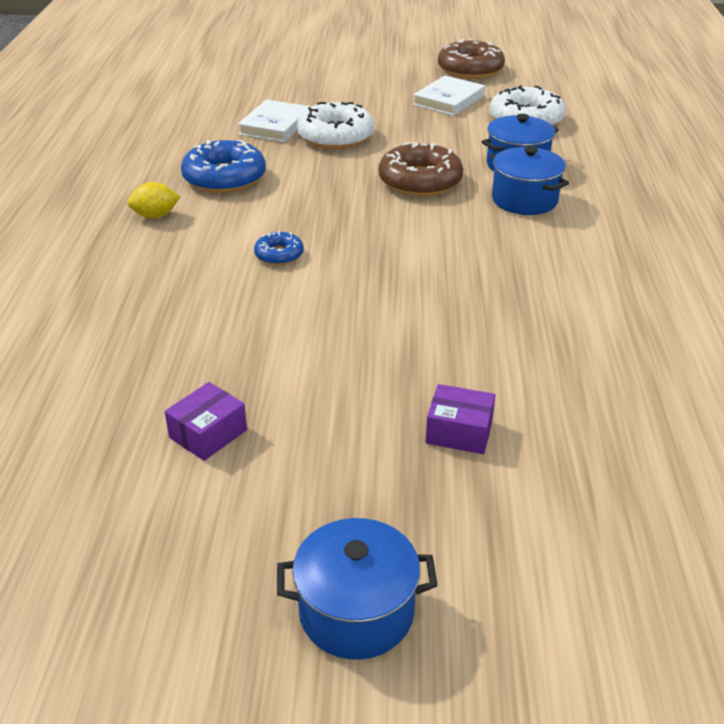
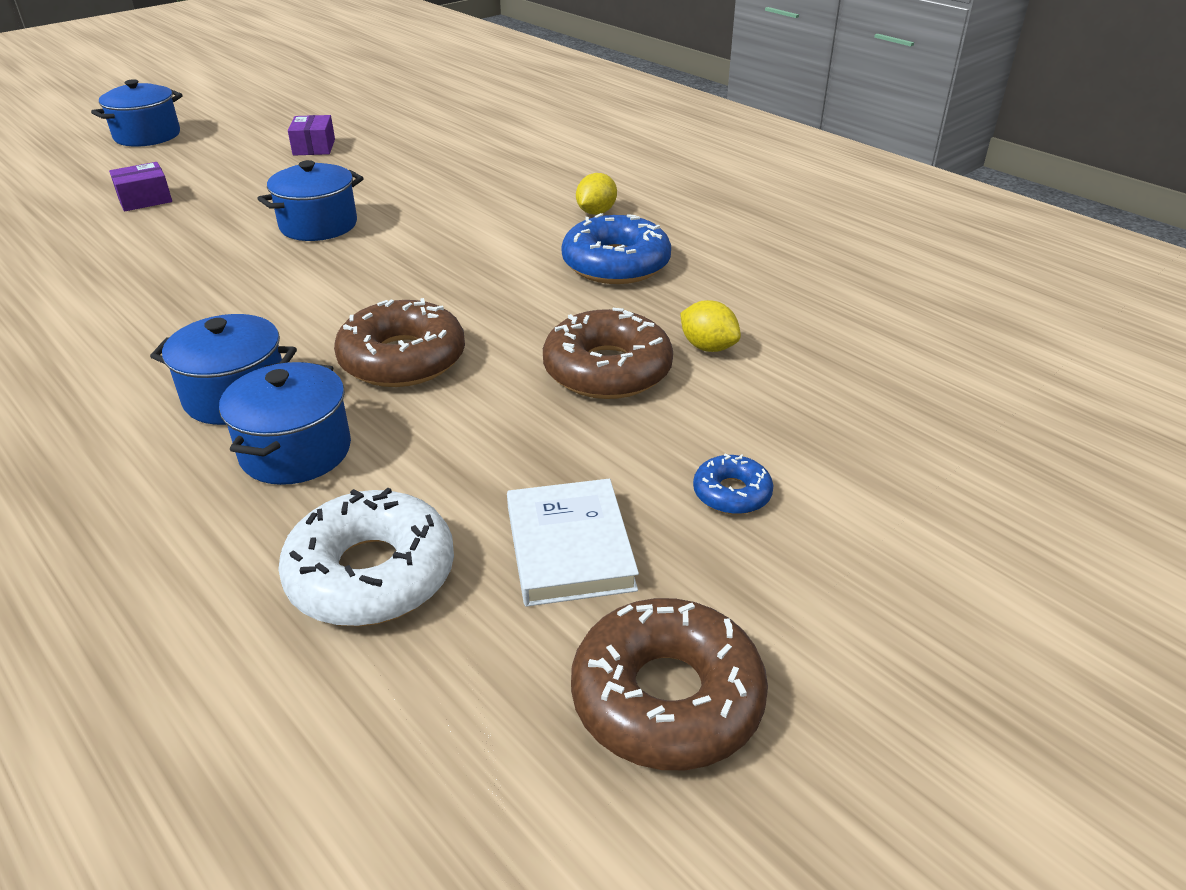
camera: 135 degrees right, 0 degrees up
white book [238,99,311,142] -> yellow lemon [680,300,741,352]
blue donut [254,231,304,265] -> blue donut moved to [693,453,773,515]
white donut [297,102,374,149] -> brown donut [543,308,673,399]
none -> blue pot [257,160,363,241]

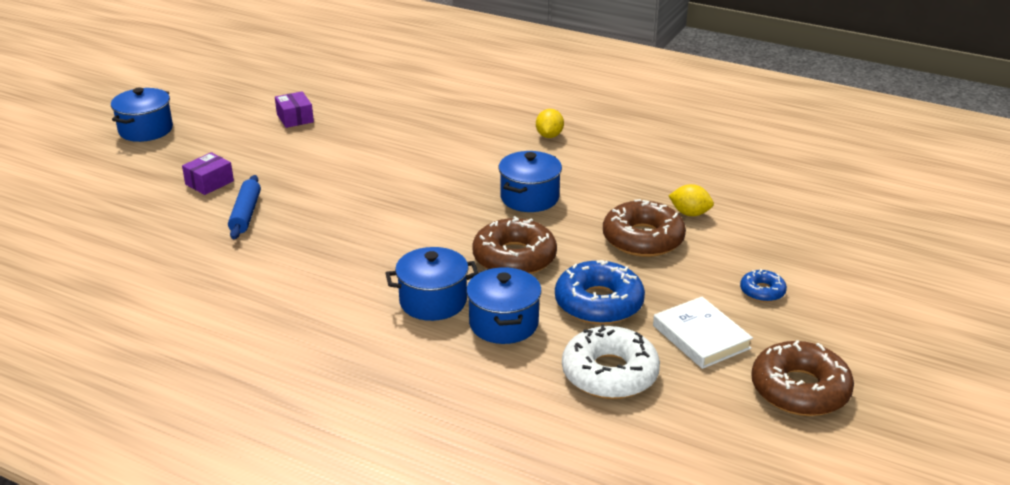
camera: 20 degrees left, 5 degrees down
blue pot [257,160,363,241] -> blue pot moved to [499,151,562,212]
blue donut [562,213,671,284] -> blue donut moved to [555,260,645,325]
none -> blue rolling pin [228,175,261,239]

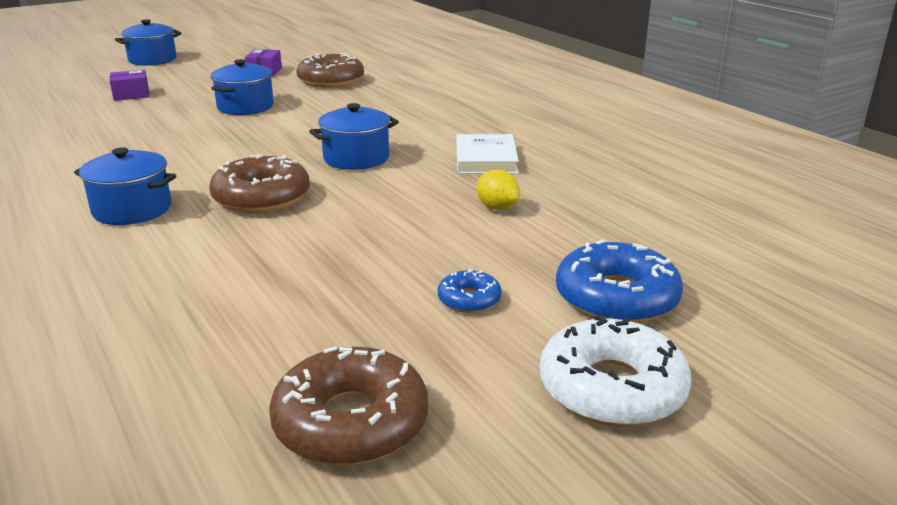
camera: 30 degrees right, 5 degrees down
blue rolling pin [228,175,261,239] -> none
blue pot [466,267,542,344] -> blue pot moved to [210,59,274,115]
yellow lemon [536,109,564,138] -> none
blue donut [555,260,645,325] -> blue donut moved to [556,240,683,323]
white donut [562,324,660,399] -> white donut moved to [540,315,692,427]
brown donut [603,199,686,257] -> brown donut moved to [296,53,364,88]
white book [653,297,753,369] -> white book moved to [456,134,519,174]

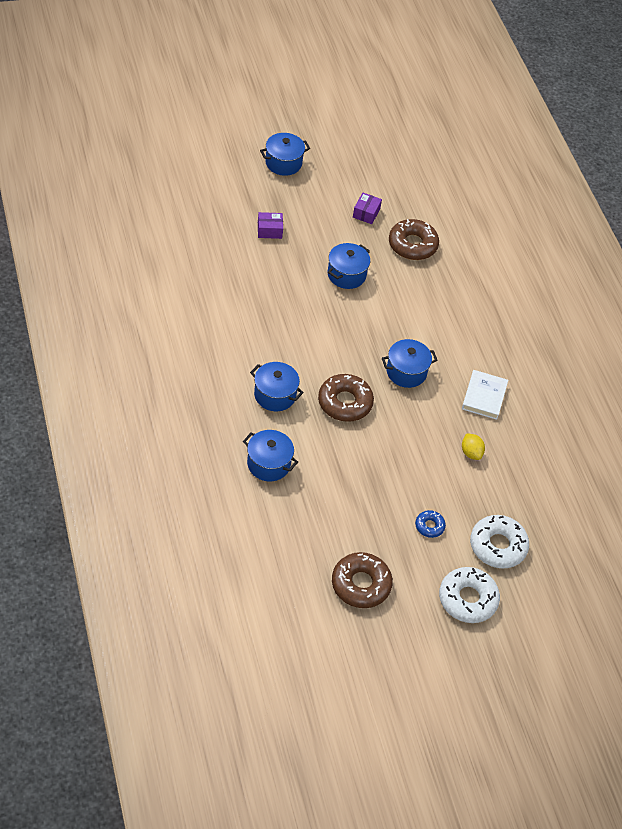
camera: 10 degrees right, 25 degrees up
blue donut [556,240,683,323] -> white donut [470,515,529,568]
none -> blue pot [243,430,298,481]

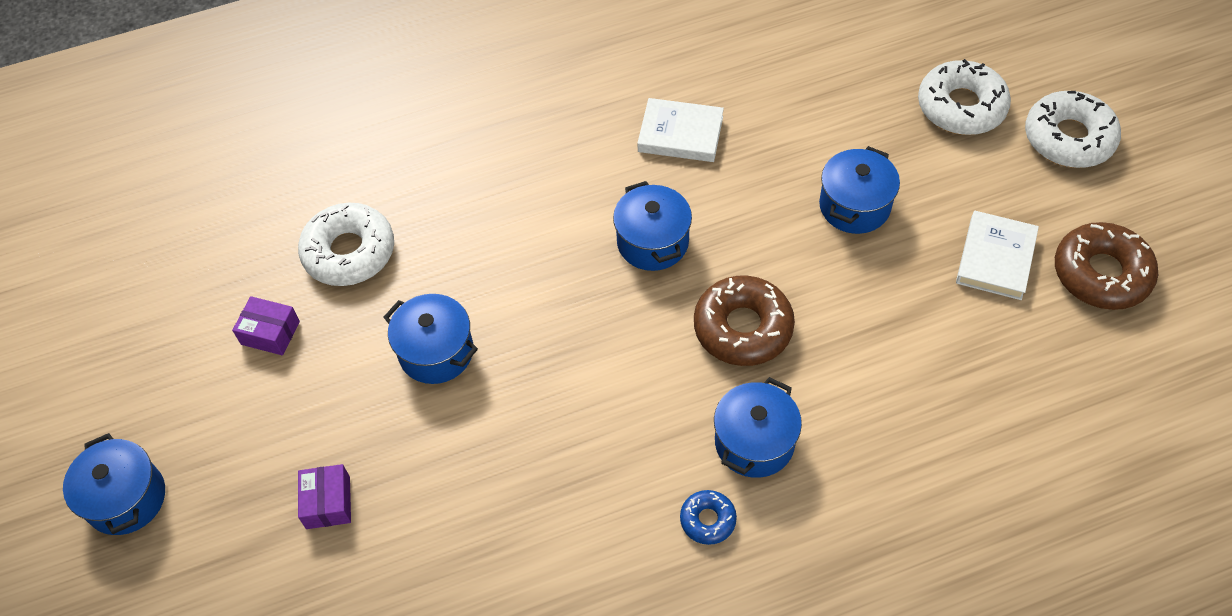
camera: 85 degrees left, 5 degrees up
blue pot [243,430,298,481] -> blue pot moved to [819,146,900,234]
brown donut [389,219,439,260] -> white donut [298,203,394,286]
blue donut [415,510,446,538] -> blue donut moved to [680,490,737,545]
yellow lemon [462,433,485,460] -> none
none -> white book [956,211,1039,300]

